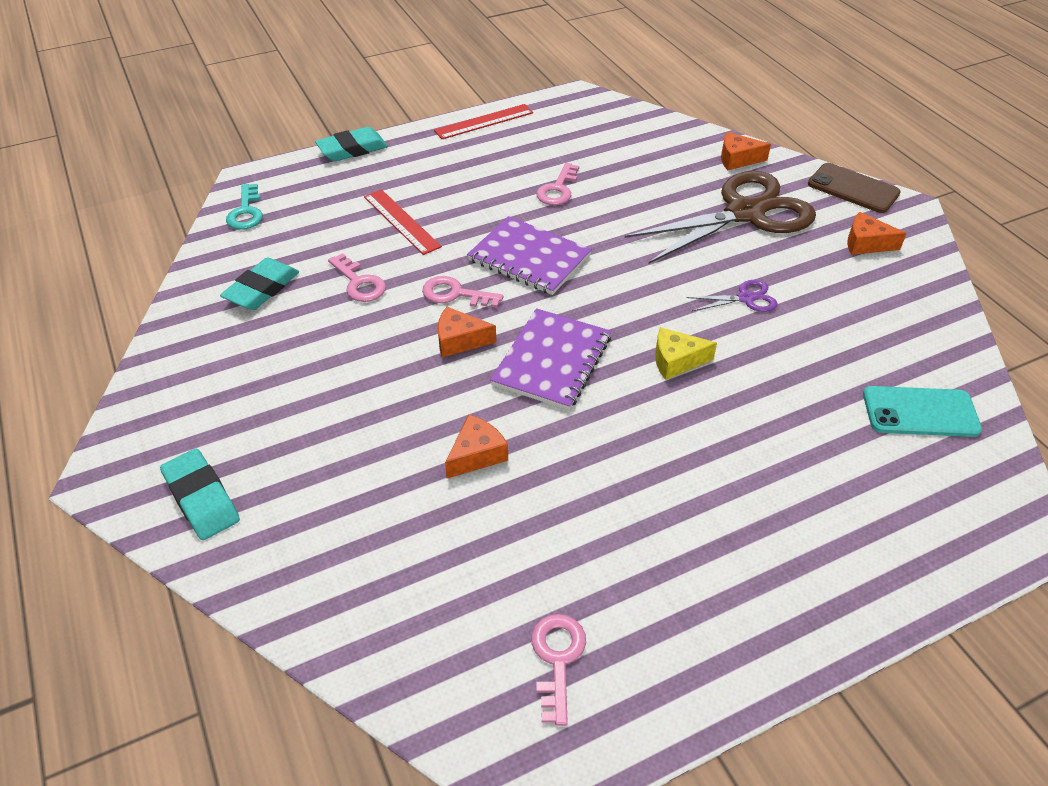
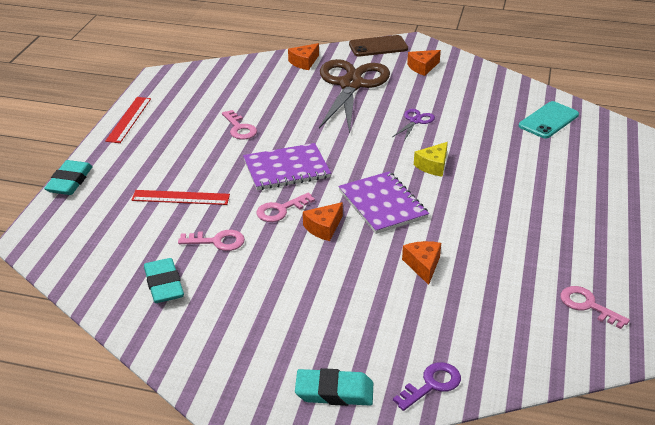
camera: 50 degrees left, 10 degrees down
turquoise key [226,184,263,230] -> none
none -> purple key [393,362,461,411]

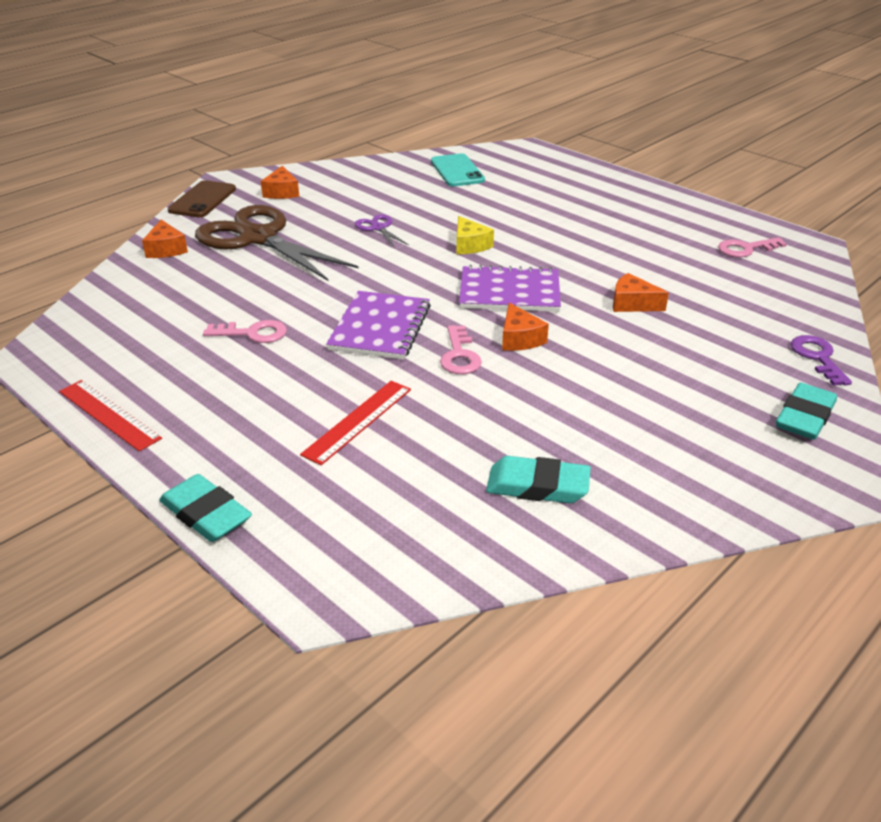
camera: 60 degrees left, 0 degrees up
pink key [178,230,245,251] -> none

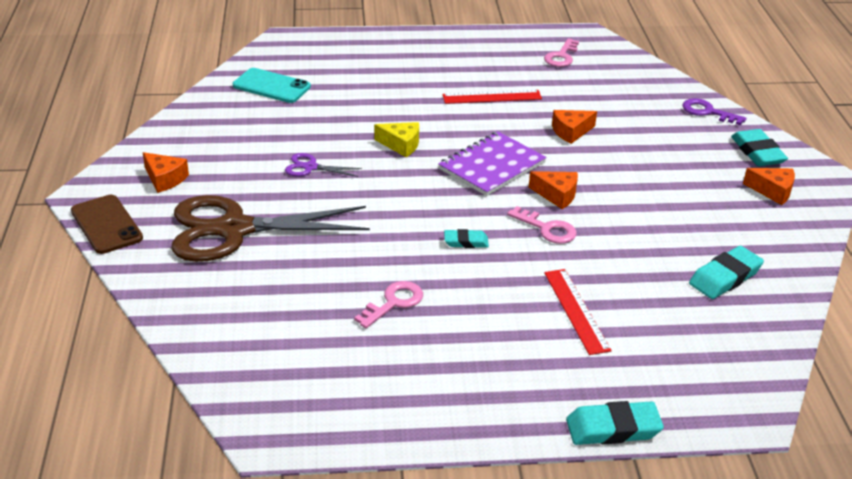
camera: 50 degrees left, 0 degrees up
red ruler [59,380,162,452] -> red ruler moved to [443,90,542,104]
orange cheese [142,220,188,258] -> orange cheese moved to [743,168,795,205]
purple notebook [326,291,431,360] -> turquoise eraser [444,229,489,248]

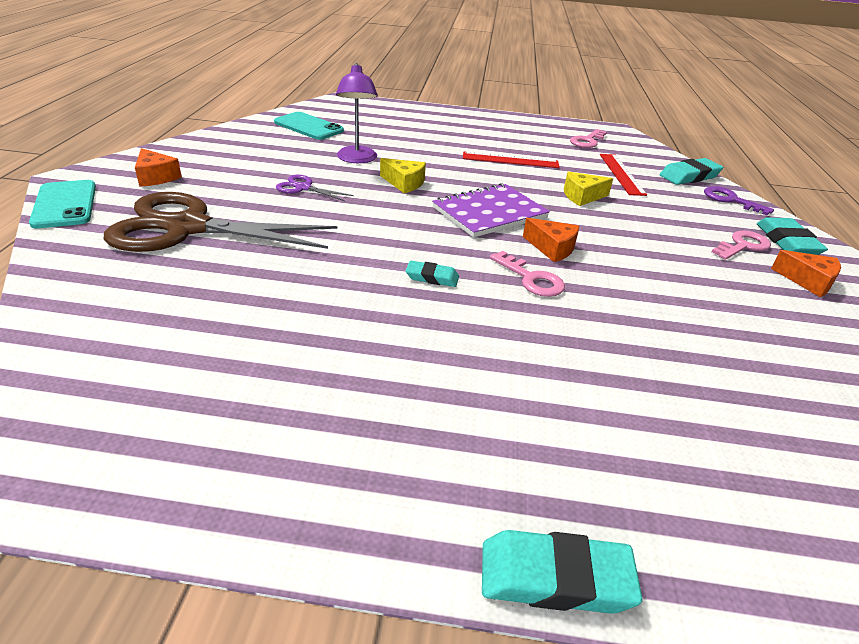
camera: 10 degrees right, 0 degrees up
brown phone [71,195,143,254] -> turquoise phone [29,180,96,228]
pink key [354,281,423,328] -> pink key moved to [712,230,771,260]
red ruler [544,269,611,355] -> red ruler moved to [600,154,647,196]
orange cheese [552,110,597,144] -> yellow cheese [564,172,613,206]
turquoise eraser [689,246,764,299] -> turquoise eraser moved to [659,158,723,185]
none -> purple lamp [336,63,378,163]

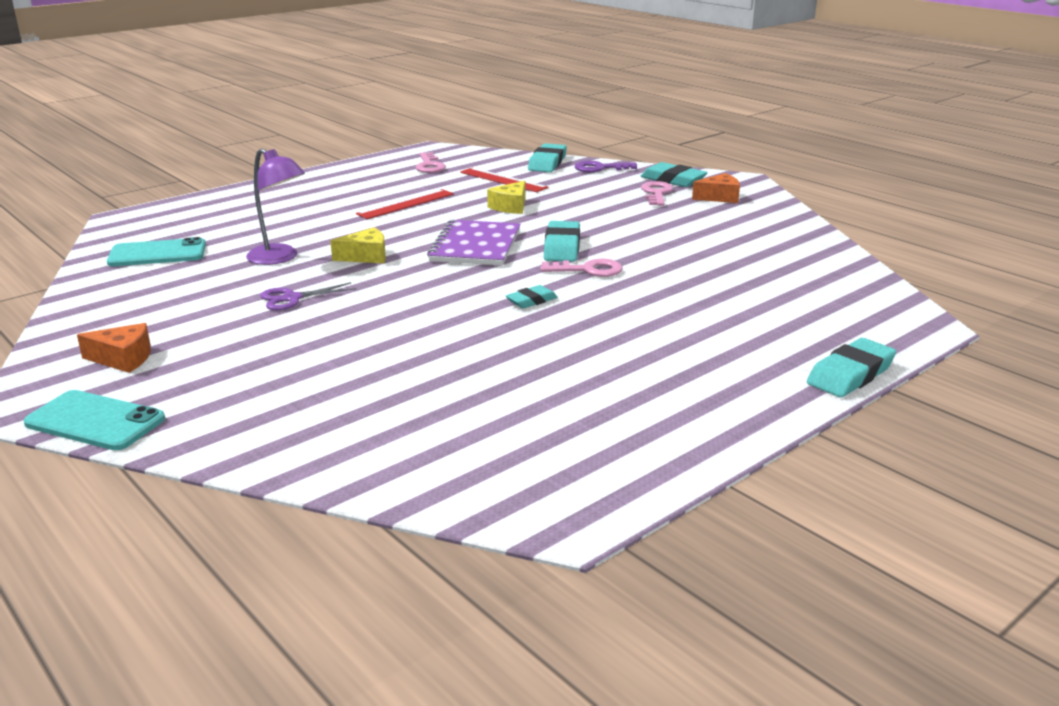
camera: 45 degrees left, 10 degrees down
brown scissors [104,192,337,252] -> none
orange cheese [523,218,579,262] -> turquoise eraser [544,221,580,262]

